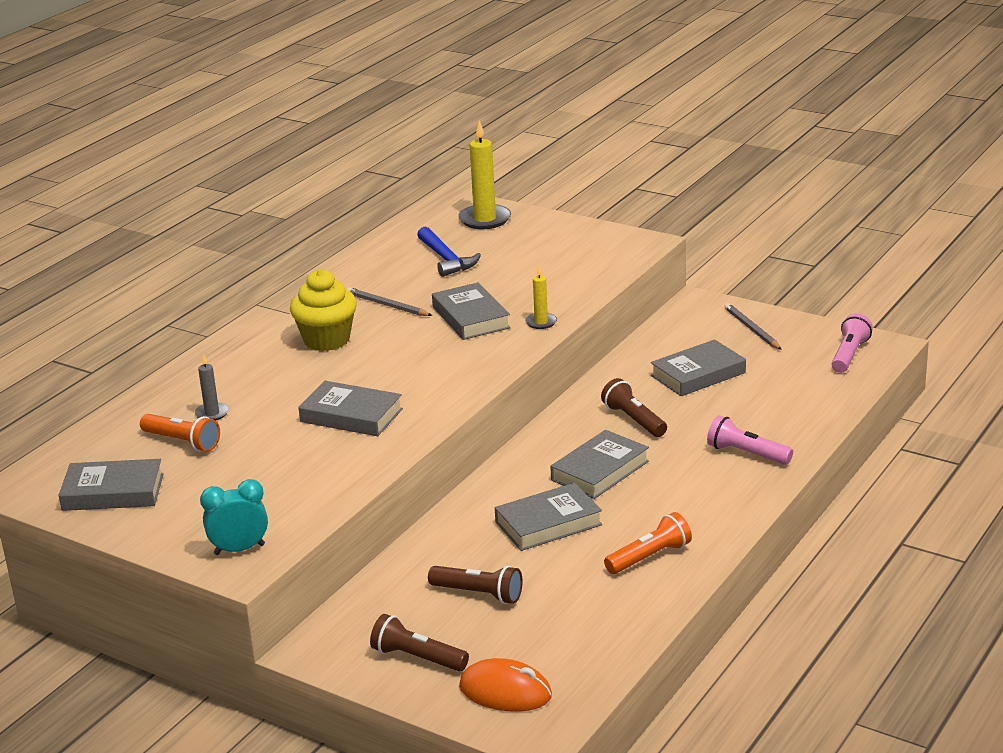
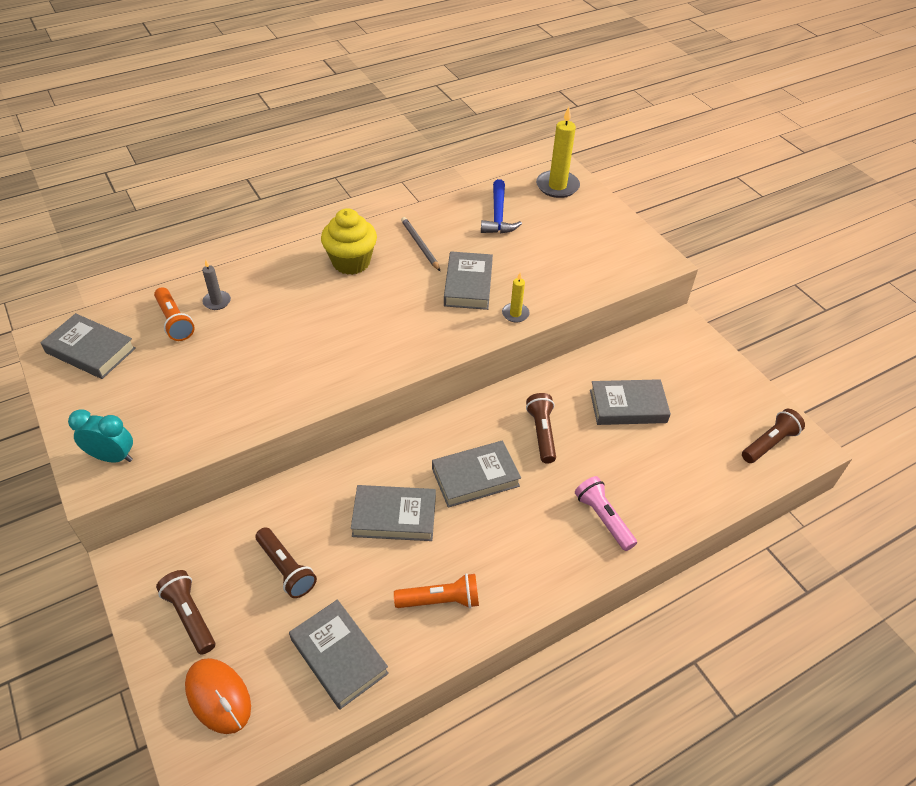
camera: 25 degrees right, 20 degrees up
grey book [298,381,403,436] -> grey book moved to [289,599,389,709]
grey pencil [724,303,782,350] -> none
pink flashlight [832,314,873,373] -> brown flashlight [742,409,805,463]

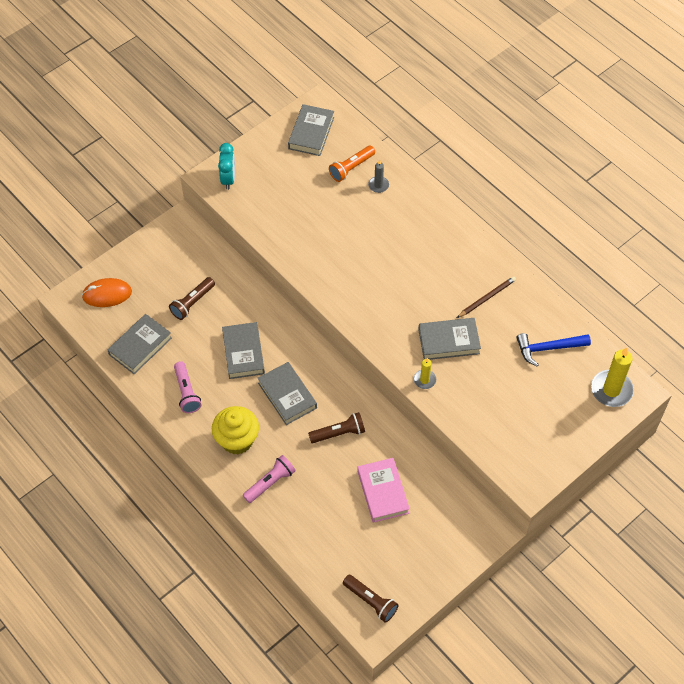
camera: 80 degrees right, 10 degrees up
brown flashlight [156,570,215,655] -> none
orange mouse [185,658,251,734] -> orange mouse turned 45 degrees clockwise [82,278,132,307]
yellow cupcake [321,208,377,275] -> yellow cupcake moved to [212,406,259,455]
orange flashlight [394,573,479,608] -> pink flashlight [174,361,201,413]
grey pencil [401,217,440,271] -> brown pencil [457,276,516,318]
grey book [590,379,671,425] -> pink book [357,458,410,523]

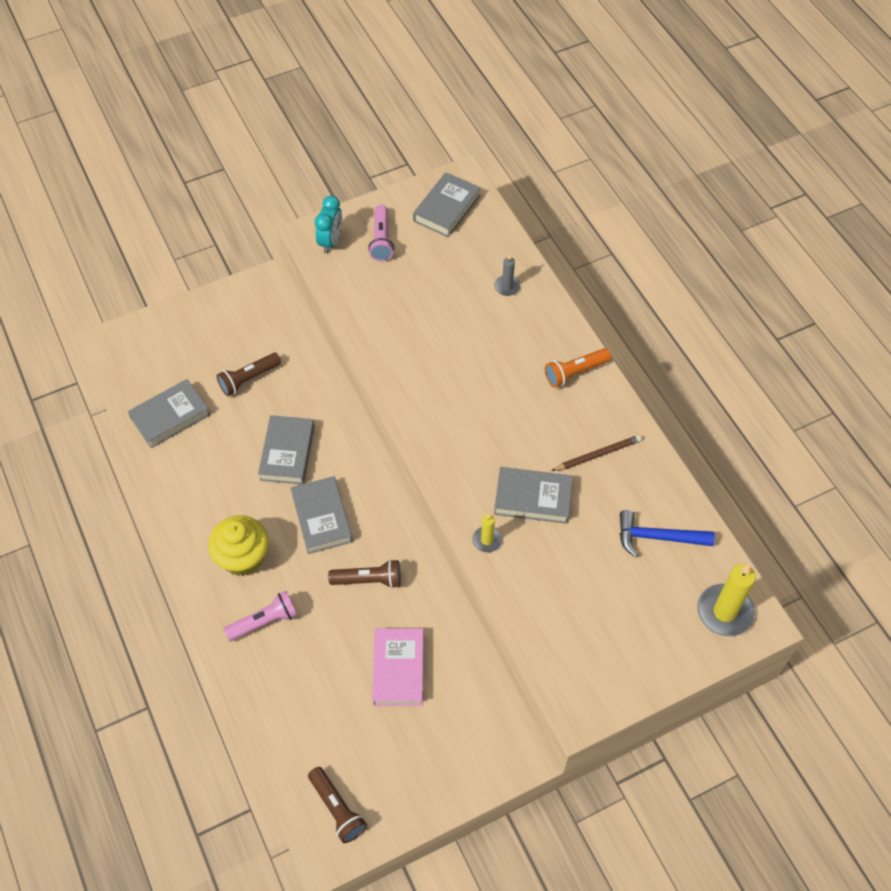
camera: 15 degrees right, 0 degrees up
orange mouse [82,278,132,307] -> none
pink flashlight [174,361,201,413] -> pink flashlight moved to [368,205,394,261]
orange flashlight [329,145,375,182] -> orange flashlight moved to [545,348,611,388]

